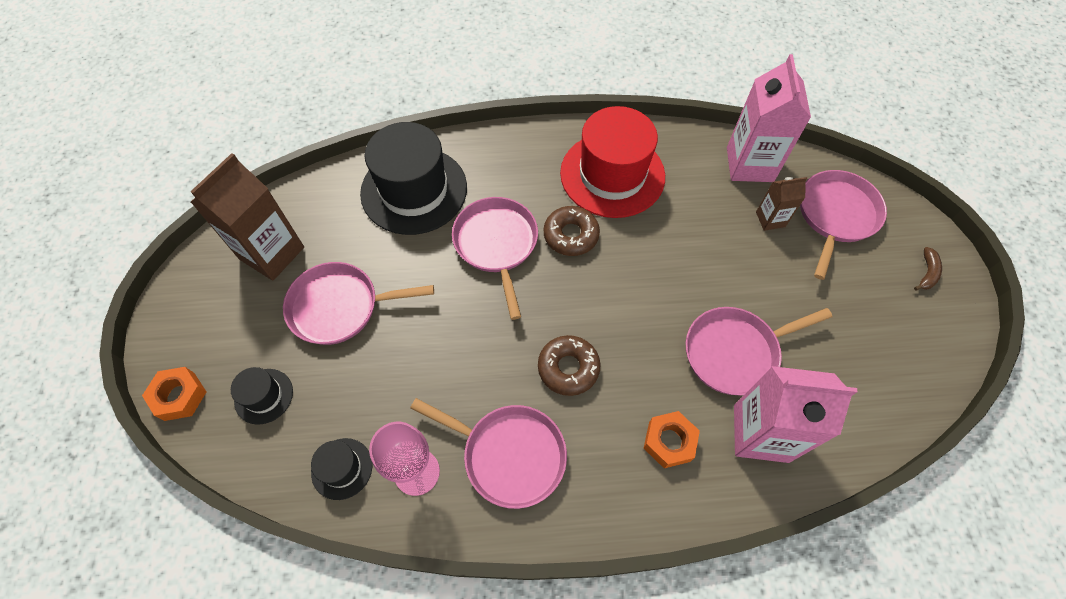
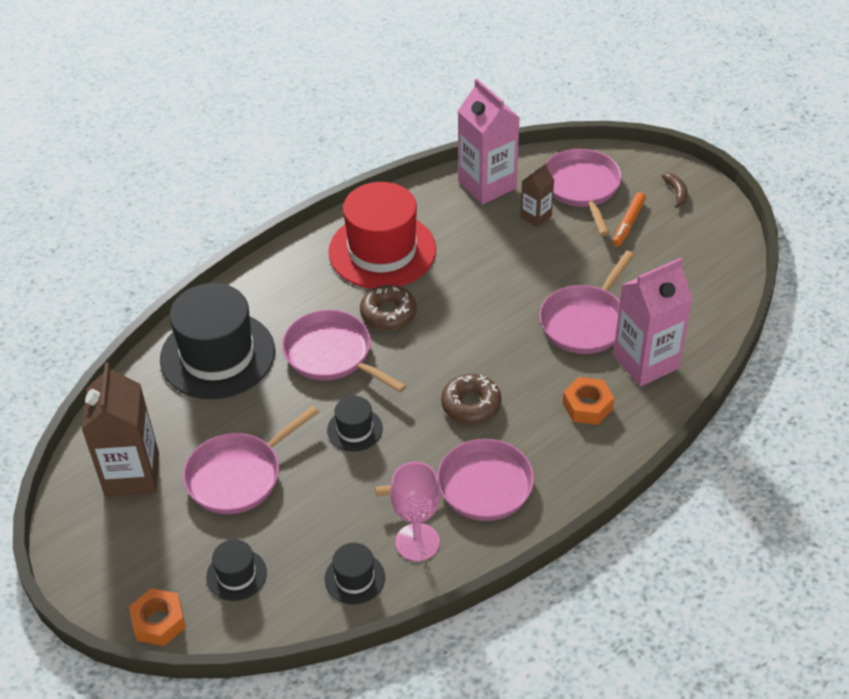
camera: 35 degrees left, 15 degrees down
none -> black hat [327,396,383,452]
none -> orange marker [613,192,646,247]

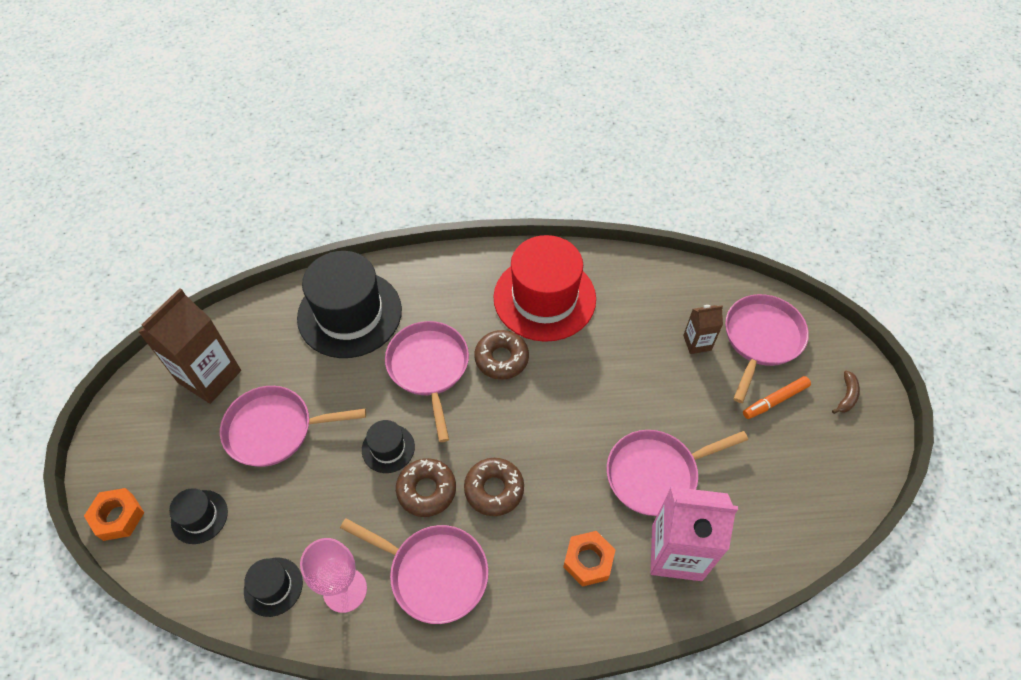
camera: 35 degrees right, 10 degrees up
pink carton [458,79,520,205] -> none
none -> brown donut [396,458,456,517]

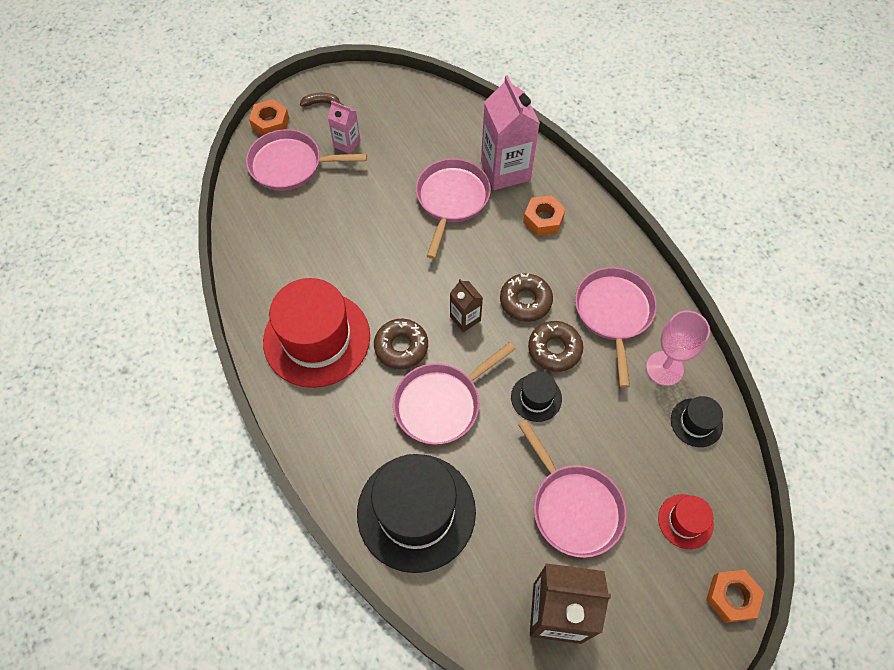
camera: 115 degrees left, 5 degrees up
black hat [169,488,228,544] -> red hat [658,494,714,549]
pink pan [607,430,748,516] -> pink pan turned 120 degrees counterclockwise [416,159,491,259]
brown carton [683,305,723,354] -> brown carton moved to [450,279,483,332]
orange marker [743,376,811,419] -> pink carton [328,100,361,154]
none -> orange nut [249,99,289,136]

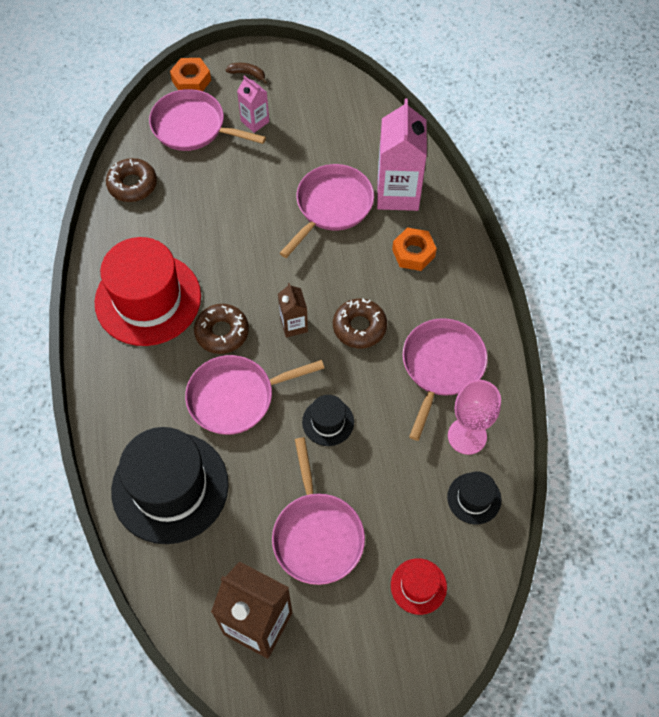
camera: 20 degrees right, 0 degrees up
brown donut [528,321,583,372] -> brown donut moved to [106,158,157,202]
orange nut [706,570,764,623] -> none

